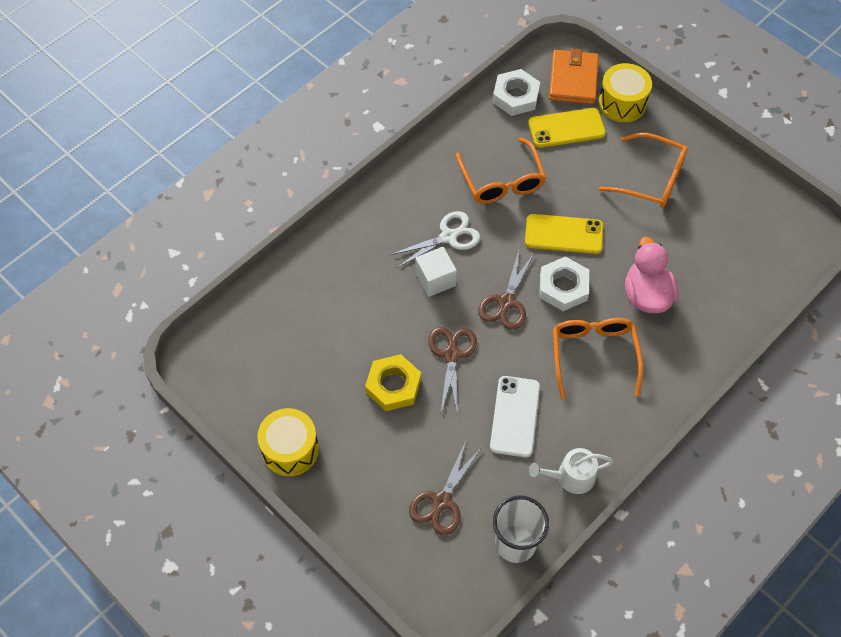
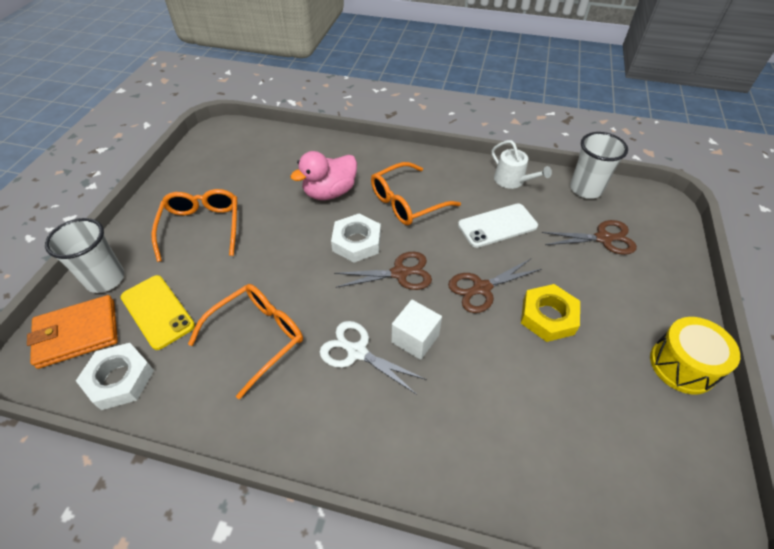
camera: 120 degrees left, 10 degrees down
yellow phone [525,214,603,254] -> none
yellow drum [599,63,652,122] -> white cup [45,218,124,293]

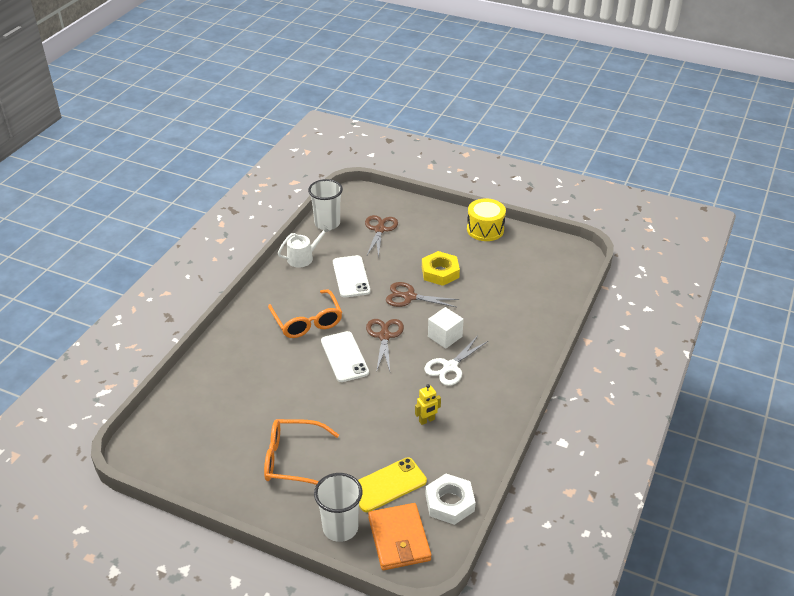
camera: 80 degrees left, 10 degrees down
orange glasses [188,284,303,399] -> yellow robot [415,384,441,425]
pink duck [290,151,357,200] -> none
white nut [331,214,381,262] -> white phone [321,331,369,382]
brown scissors [448,259,542,313] -> brown scissors turned 120 degrees clockwise [386,282,459,307]

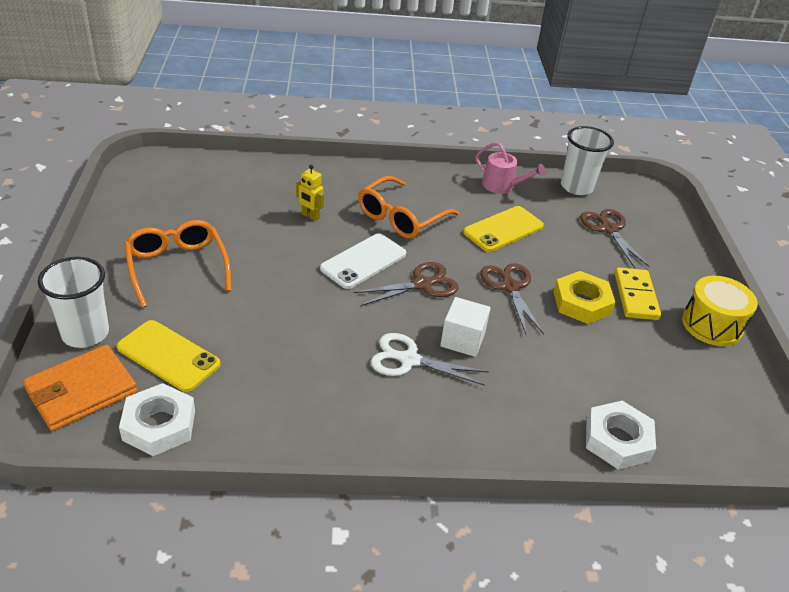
camera: 60 degrees right, 0 degrees up
white watering can [278,225,330,268] -> pink watering can [475,142,546,194]
white phone [333,255,370,297] -> yellow phone [463,206,544,252]
brown scissors [365,215,398,258] -> brown scissors turned 90 degrees counterclockwise [580,209,650,268]
yellow robot [415,384,441,425] -> yellow robot moved to [296,164,324,221]
none -> white nut [586,401,656,470]
none -> yellow domino [615,267,661,320]

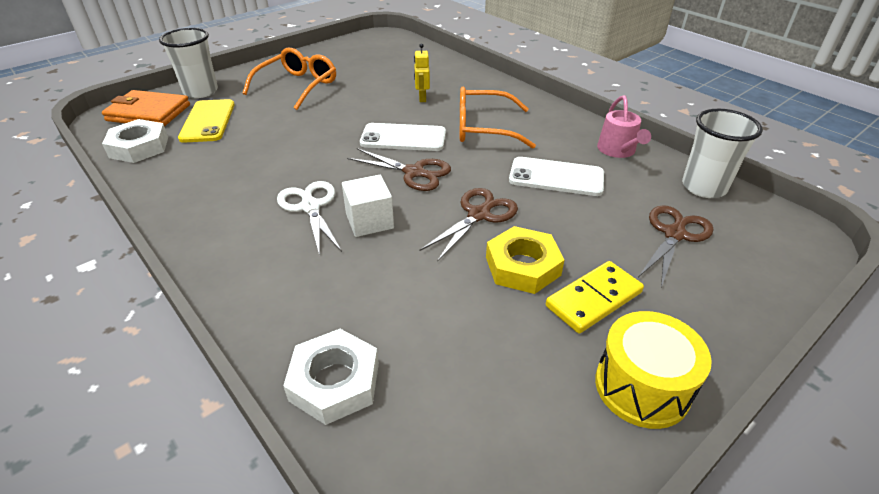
camera: 55 degrees right, 0 degrees up
yellow phone [463,206,544,252] -> white phone [509,157,604,196]

